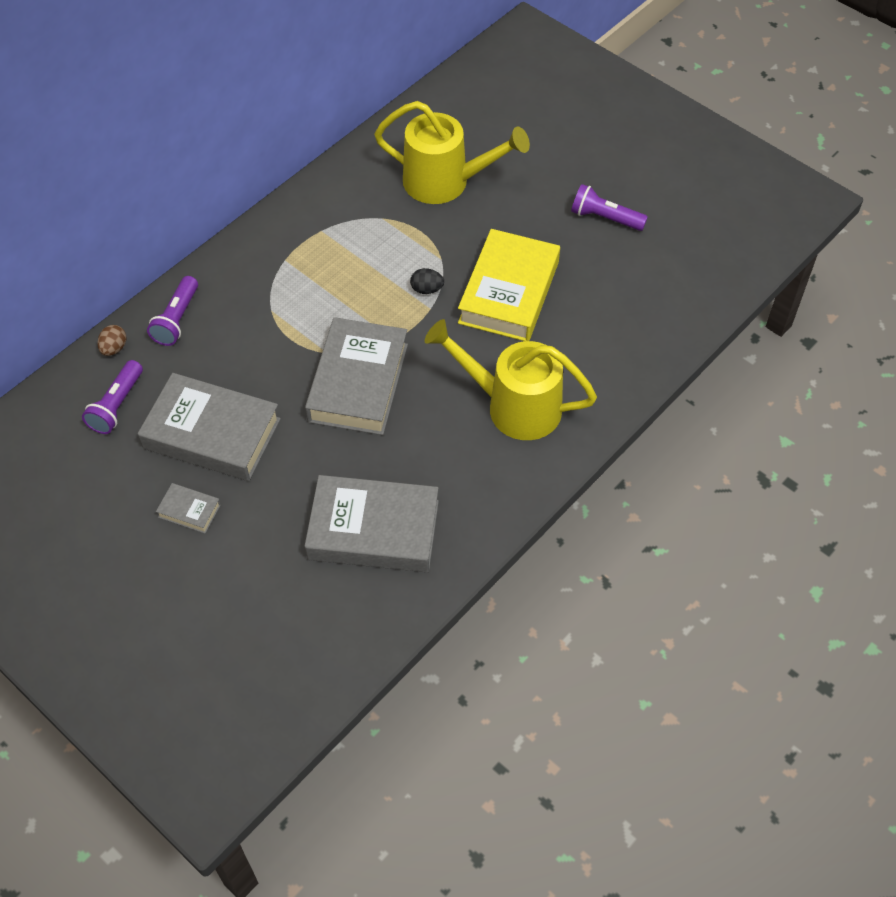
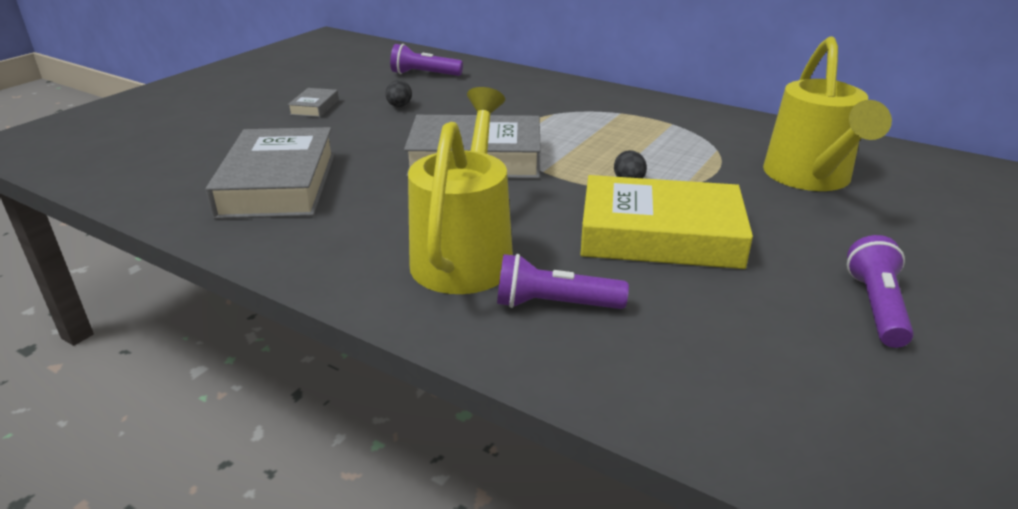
camera: 80 degrees right, 25 degrees down
brown egg [97,325,126,356] -> none
grey book [138,373,281,481] -> black egg [386,80,412,107]
purple flashlight [147,276,198,346] -> purple flashlight moved to [497,254,629,309]

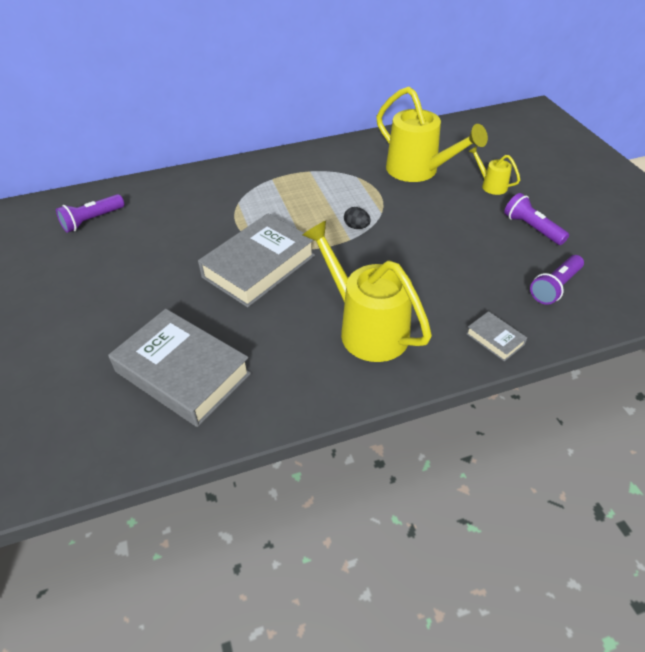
camera: 50 degrees left, 15 degrees up
grey book [288,88,339,117] -> grey book moved to [466,311,527,361]
black egg [386,80,412,107] -> none
purple flashlight [497,254,629,309] -> purple flashlight moved to [530,255,584,305]
yellow book [580,175,753,269] -> none
none -> yellow watering can [468,146,520,195]

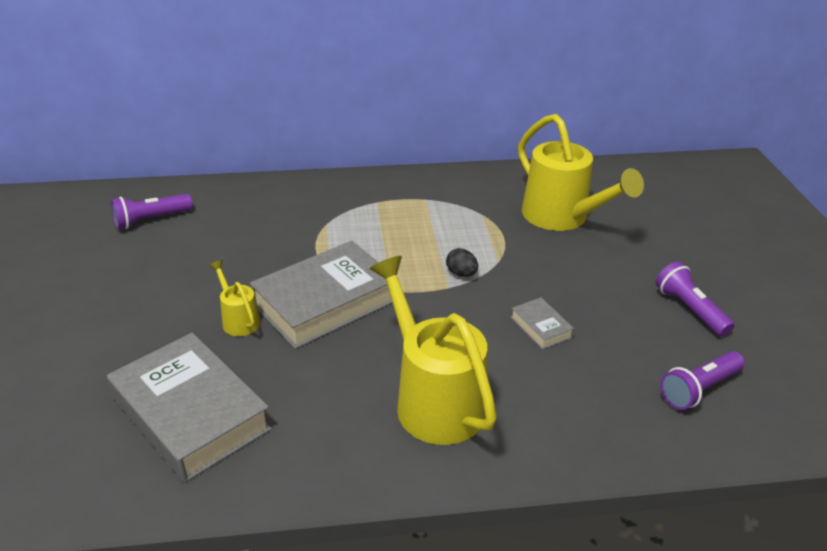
camera: 10 degrees right, 10 degrees down
grey book [466,311,527,361] -> grey book moved to [511,297,574,350]
yellow watering can [468,146,520,195] -> yellow watering can moved to [209,260,260,336]

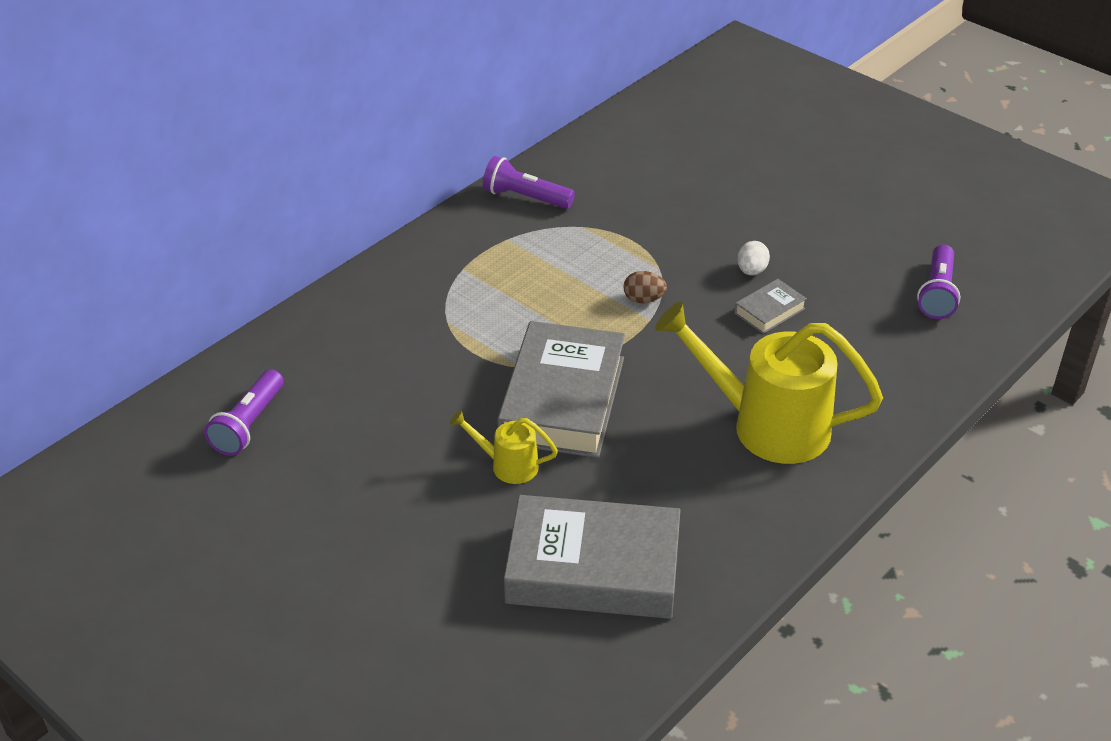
camera: 40 degrees left, 5 degrees up
black egg [446,248,478,277] -> brown egg [624,271,667,303]
grey book [511,297,574,350] -> grey book turned 60 degrees counterclockwise [734,279,807,334]
yellow watering can [518,114,644,231] -> none
purple flashlight [656,262,735,337] -> purple flashlight moved to [483,156,575,209]
none -> white egg [737,241,770,275]

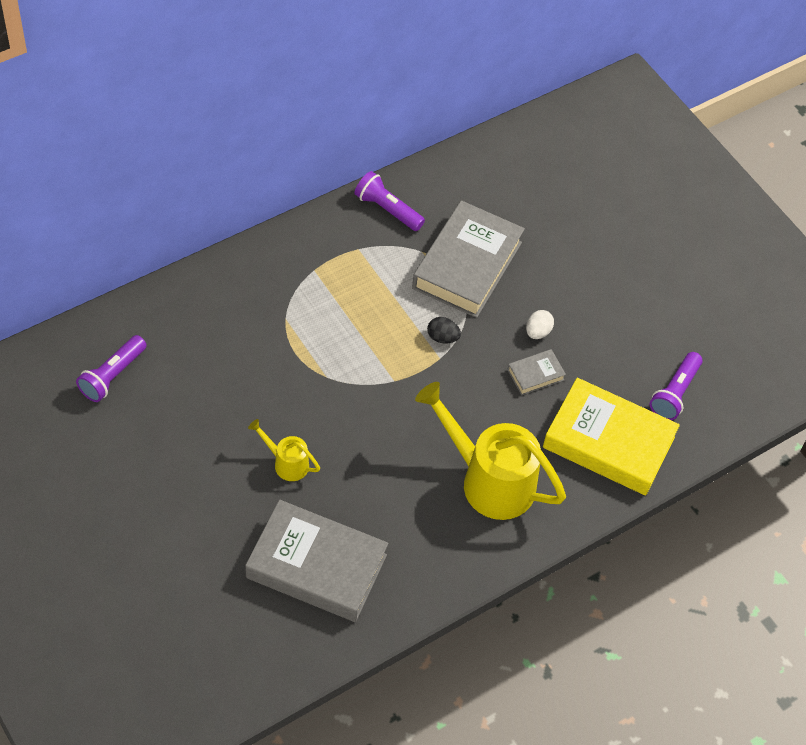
camera: 10 degrees right, 15 degrees up
grey book [497,321,625,458] -> grey book moved to [412,200,525,318]
brown egg [624,271,667,303] -> black egg [427,317,461,344]
none -> yellow book [543,378,680,496]

